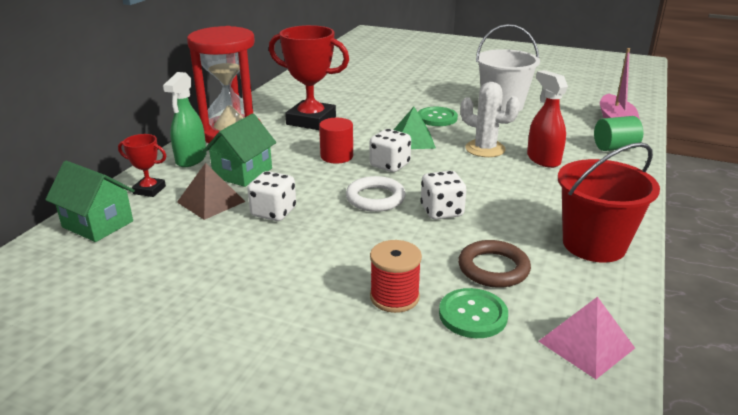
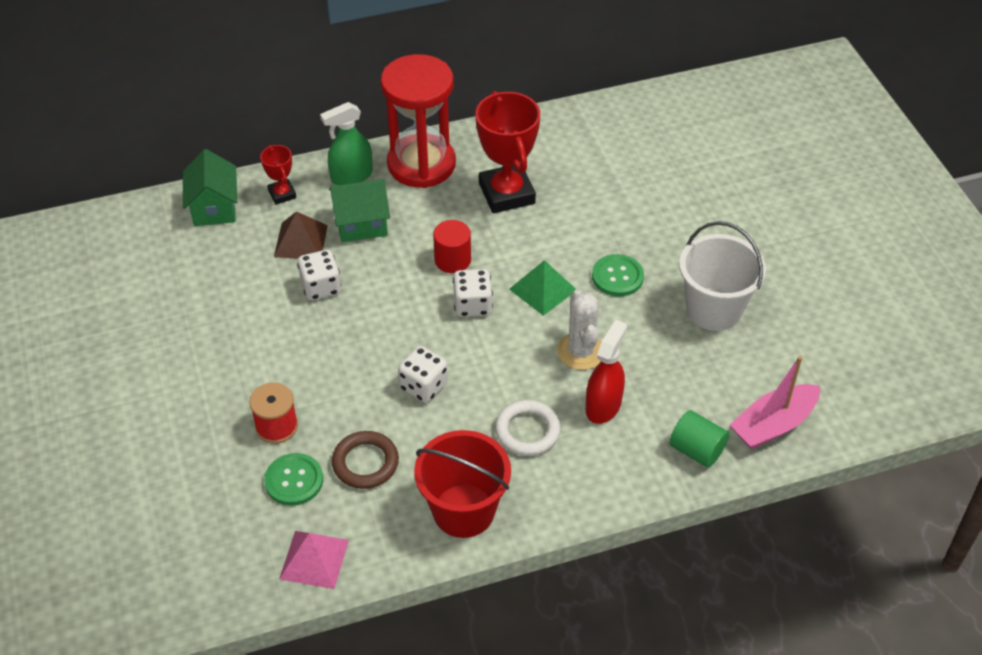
camera: 50 degrees right, 20 degrees up
white ring [346,176,406,212] -> white ring moved to [495,400,561,456]

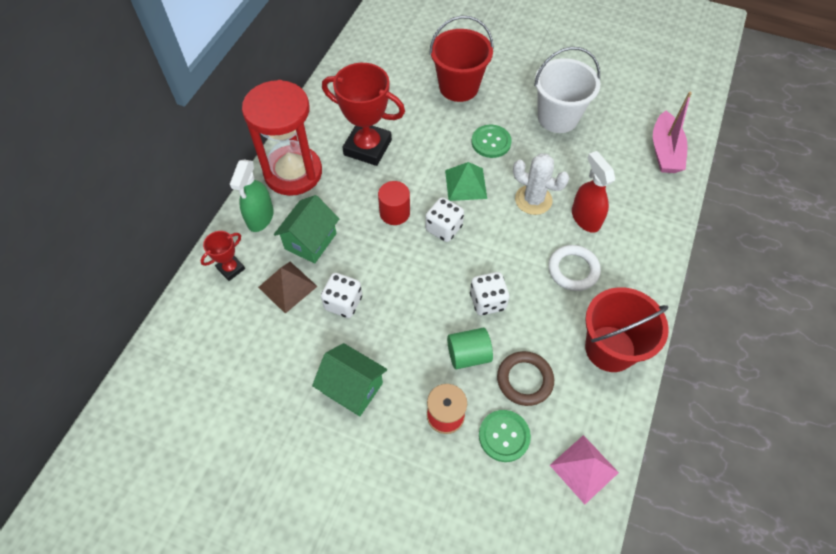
camera: 50 degrees left, 10 degrees up
green house [183,149,237,226] -> green house moved to [312,343,387,416]
red trophy [260,145,297,205] -> red trophy turned 60 degrees counterclockwise [200,231,245,281]
green cylinder [669,410,729,467] -> green cylinder moved to [447,328,493,369]
none -> red bucket [429,16,494,102]

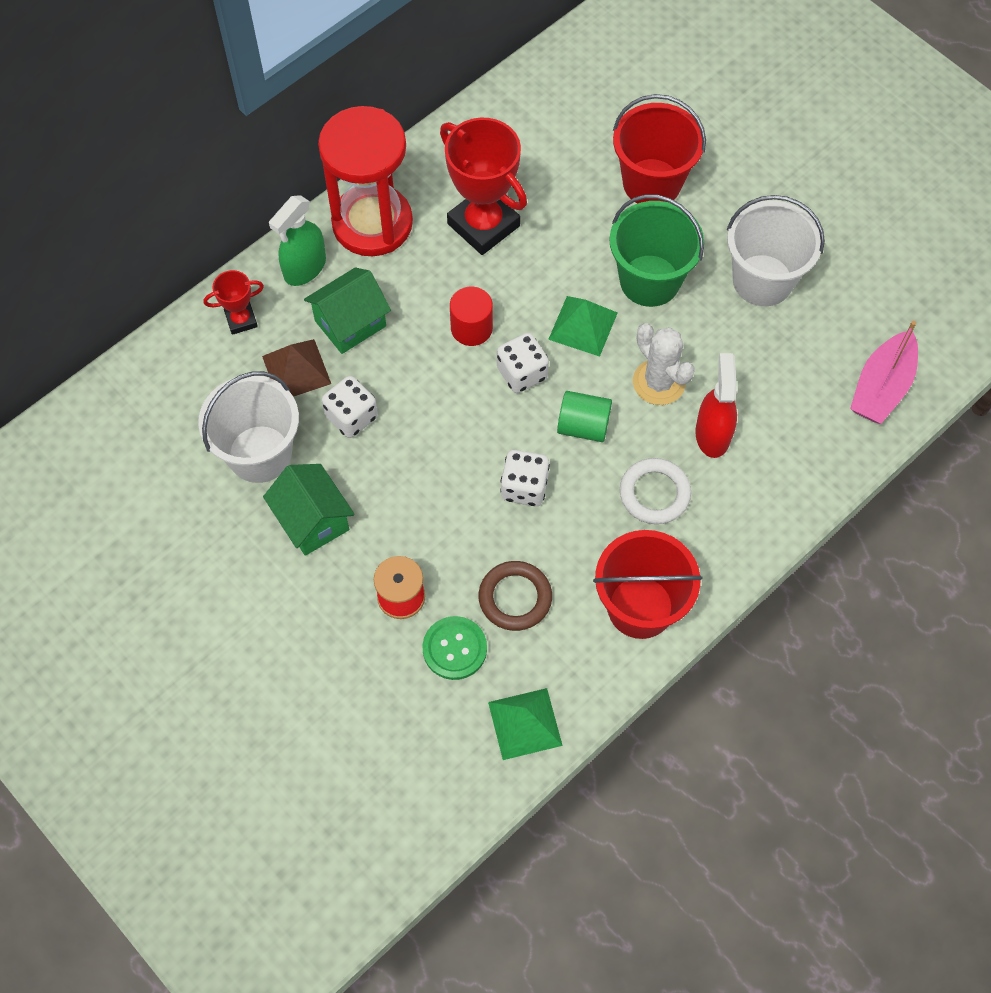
camera: 25 degrees right, 5 degrees up
green cylinder [447,328,493,369] -> green cylinder moved to [557,391,612,442]
green button [472,125,512,158] -> green bucket [609,194,704,307]
pink pyramid [550,435,619,504] -> green pyramid [488,688,563,760]
none -> white bucket [198,371,299,483]

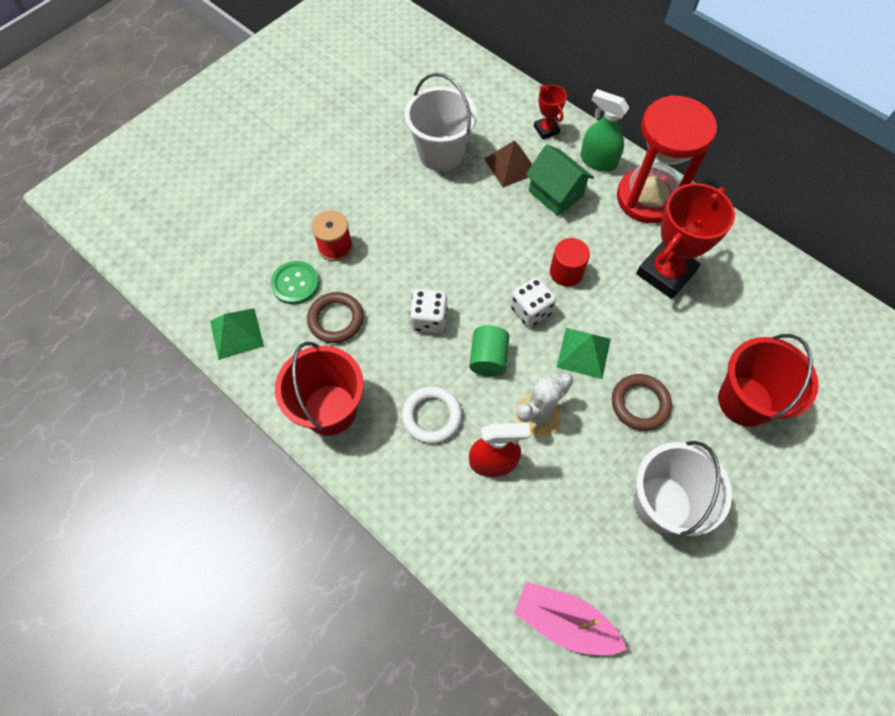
camera: 85 degrees right, 0 degrees up
green house [263,464,354,556] -> none
white dice [322,376,378,438] -> none
green bucket [609,194,704,307] -> brown ring [612,374,672,431]

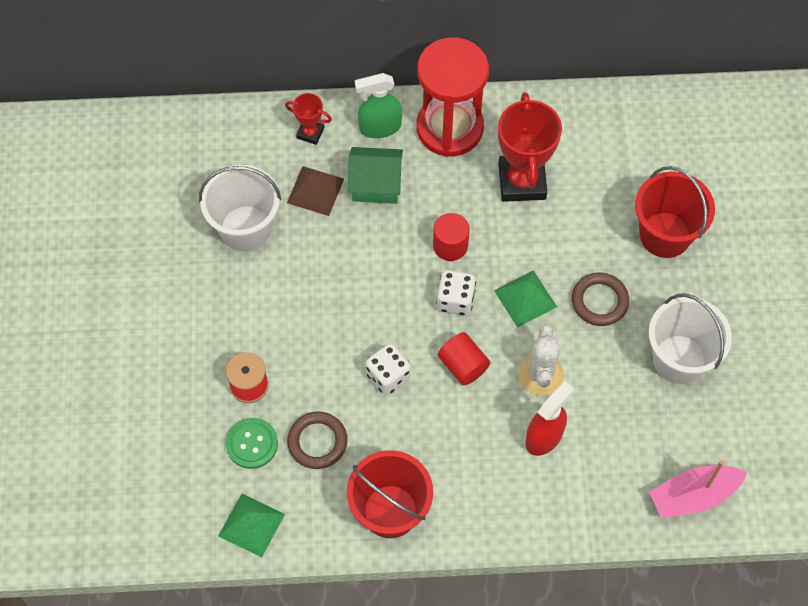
camera: 45 degrees left, 0 degrees up
white ring [402,386,462,444] -> none
green cylinder [469,326,510,376] -> red cylinder [438,332,490,385]

